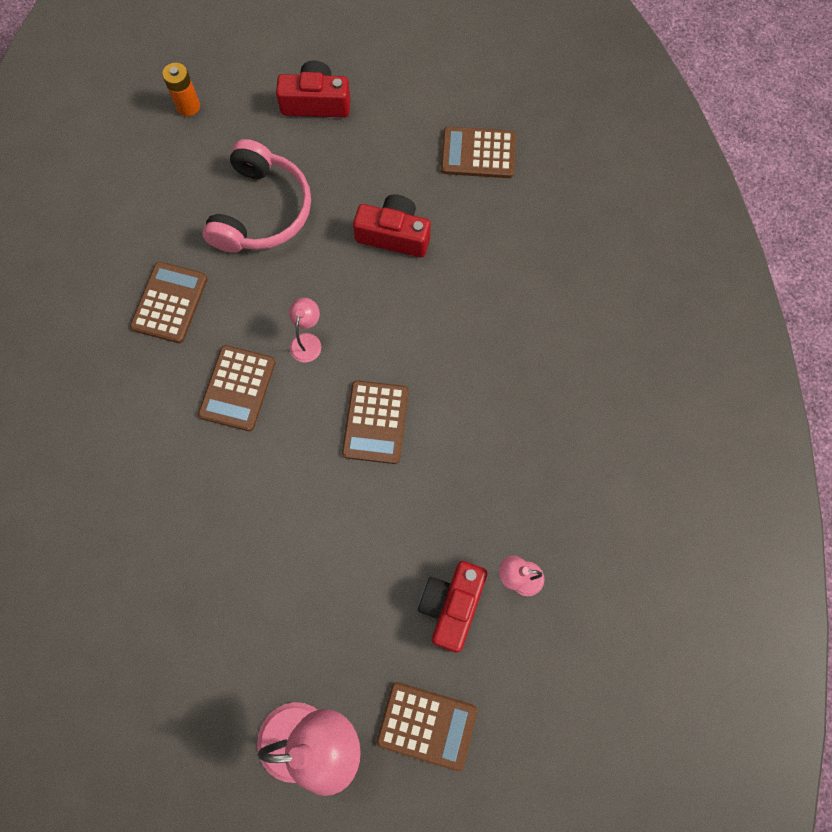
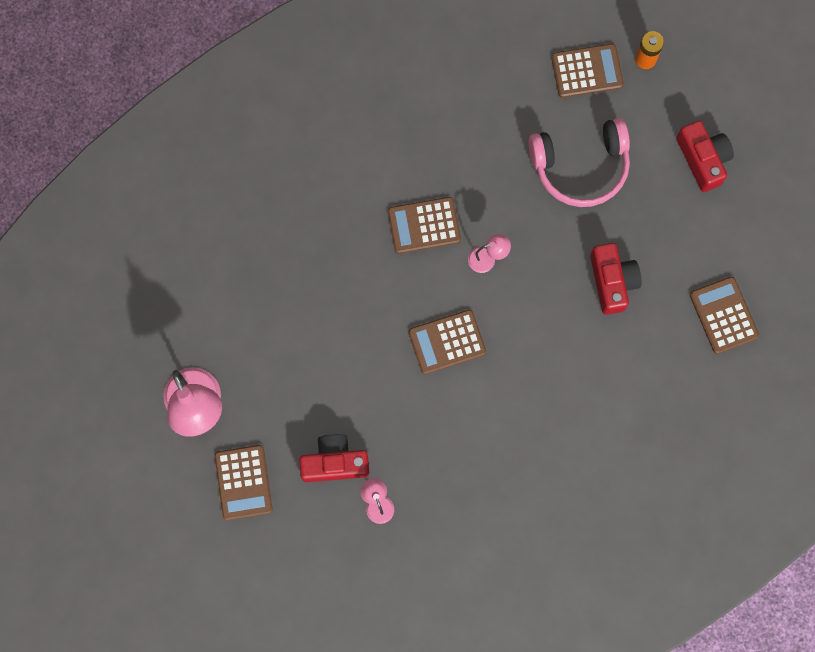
camera: 65 degrees right, 5 degrees up
brown calculator [130,262,208,343] -> brown calculator moved to [551,44,624,98]

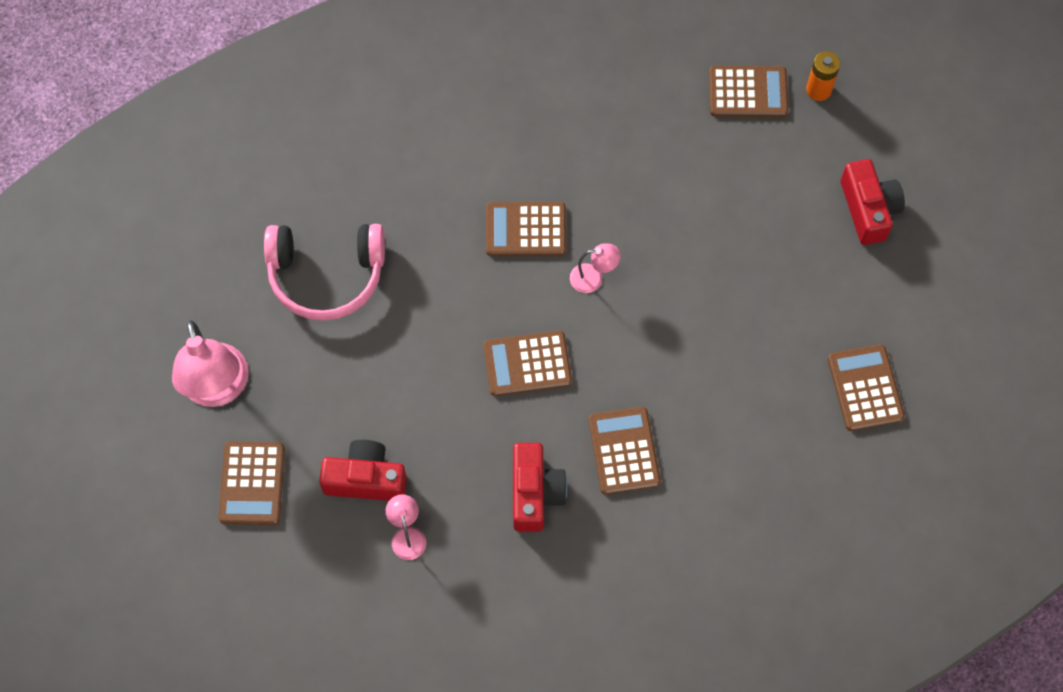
camera: 10 degrees right, 10 degrees down
pink headphones [529,118,630,207] -> pink headphones moved to [264,224,385,321]
red camera [590,243,642,315] -> red camera moved to [513,443,567,532]
none -> brown calculator [589,407,661,495]

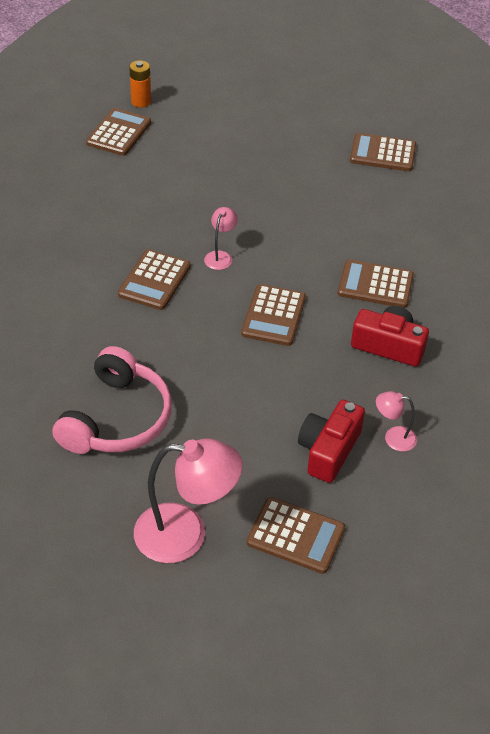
camera: 70 degrees left, 20 degrees down
red camera [841,159,905,245] -> none

